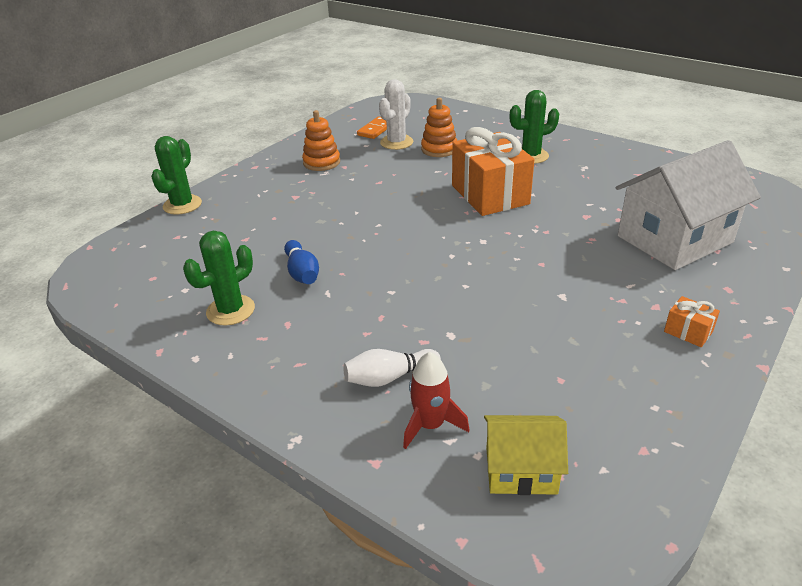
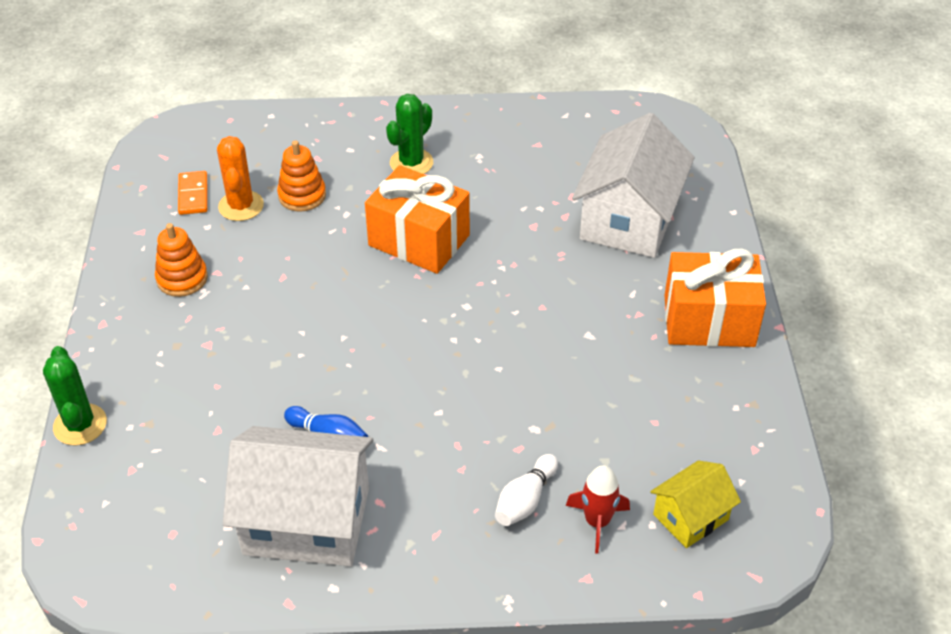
camera: 40 degrees left, 10 degrees up
green cactus [183,231,255,326] -> white house [223,426,373,566]
white cactus [379,79,413,150] -> orange cactus [217,136,264,221]
orange gift [664,296,720,347] -> orange gift [664,249,766,347], size x2.39

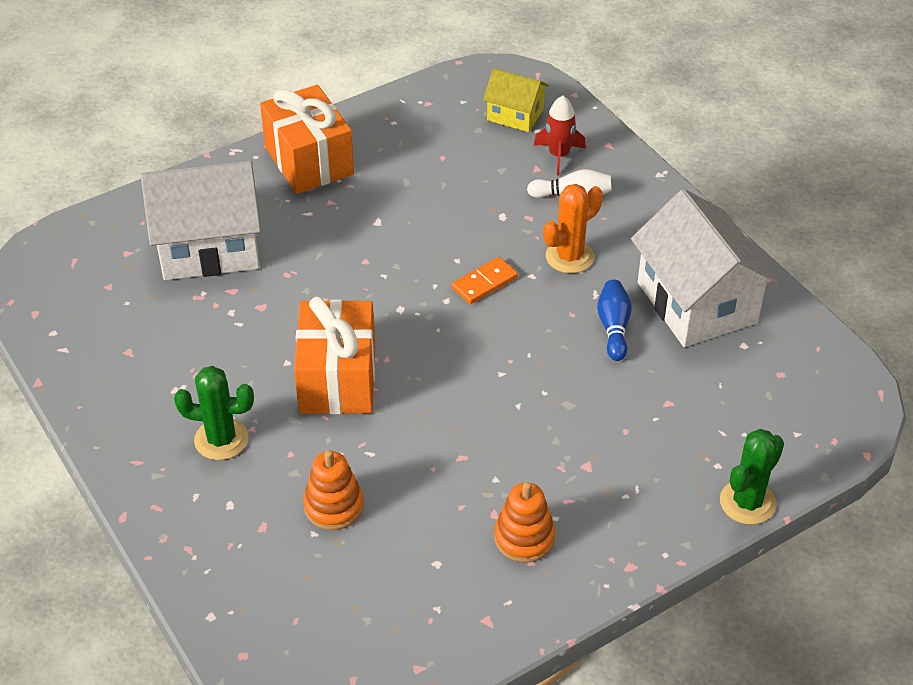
camera: 120 degrees left, 0 degrees up
orange domino [178,171,208,215] -> orange domino moved to [452,257,518,304]
orange cactus [217,136,264,221] -> orange cactus moved to [543,184,603,273]

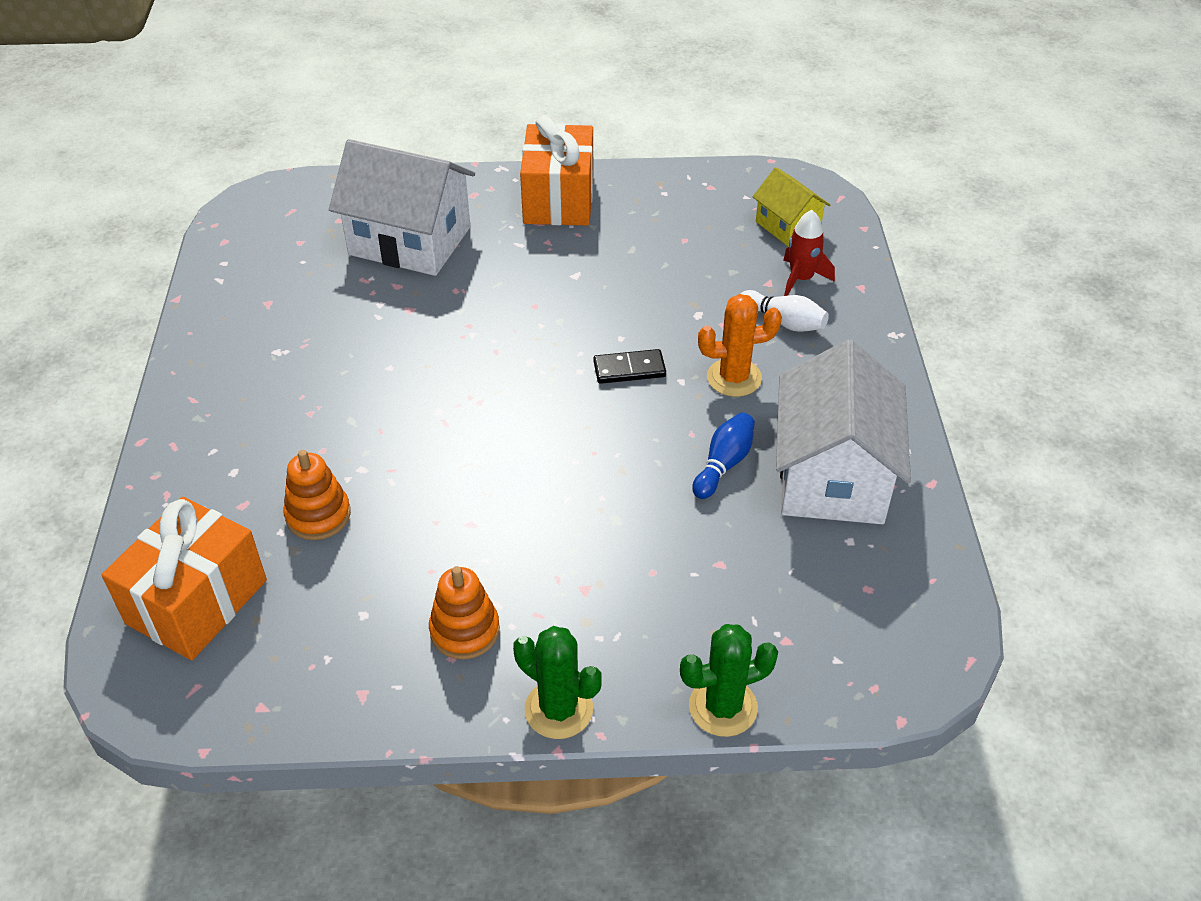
camera: 30 degrees right, 0 degrees up
green cactus [174,366,254,460] -> green cactus moved to [513,626,602,739]
orange gift [294,296,375,414] -> orange gift moved to [102,497,267,660]
orange domino [452,257,518,304] -> black domino [593,349,666,384]

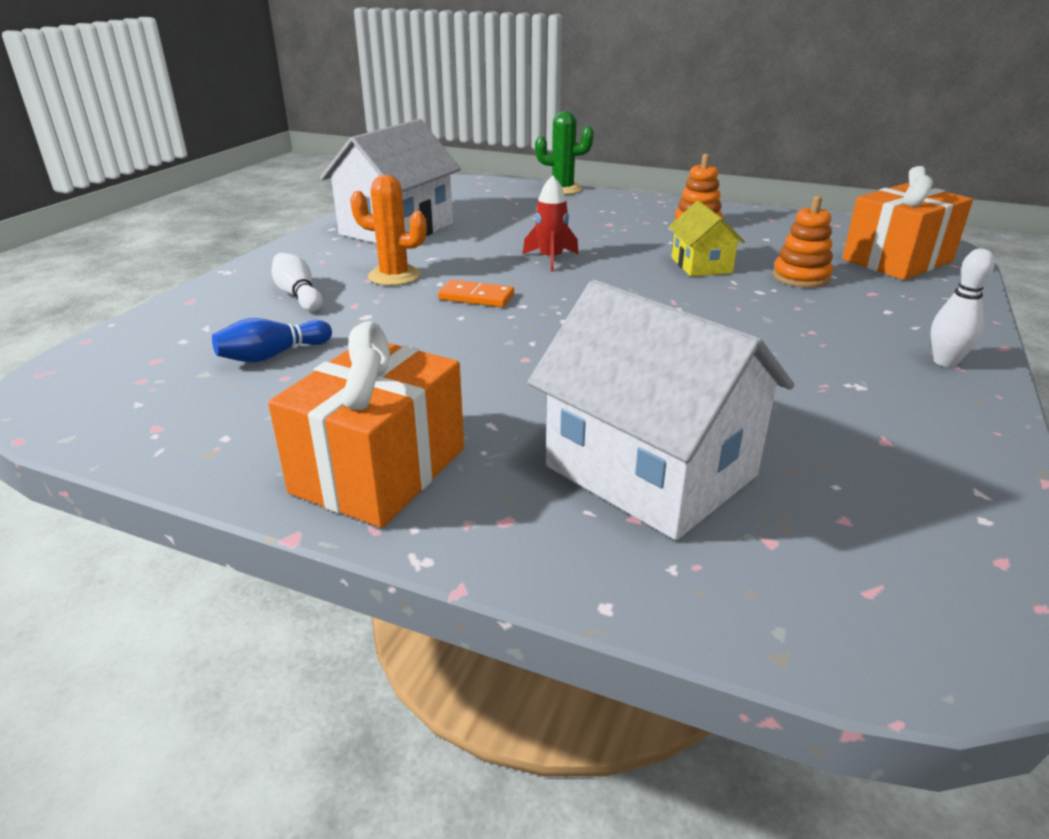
camera: 155 degrees left, 15 degrees down
green cactus [513,626,602,739] -> none
black domino [593,349,666,384] -> orange domino [438,280,514,307]
blue bowling pin [692,412,755,499] -> blue bowling pin moved to [212,318,332,362]
yellow house [753,167,830,247] -> yellow house moved to [669,201,745,276]
red rocket [783,210,835,296] -> red rocket moved to [523,175,579,272]
none -> white bowling pin [930,249,995,367]

